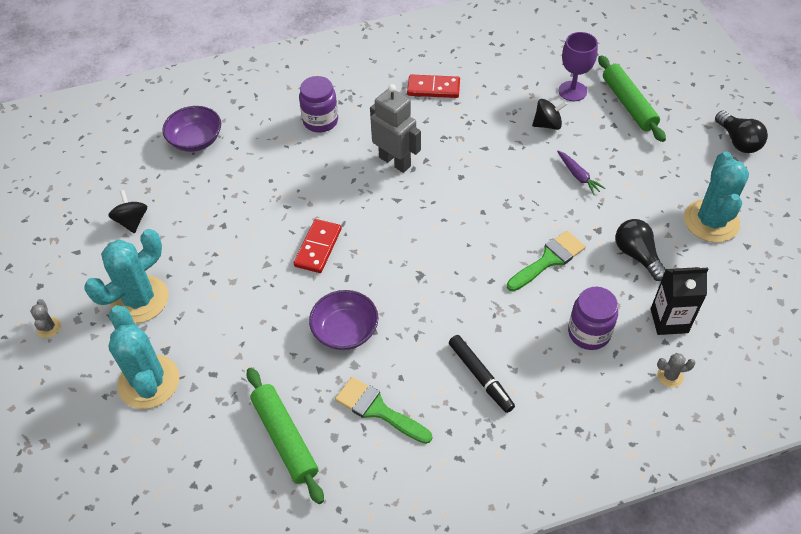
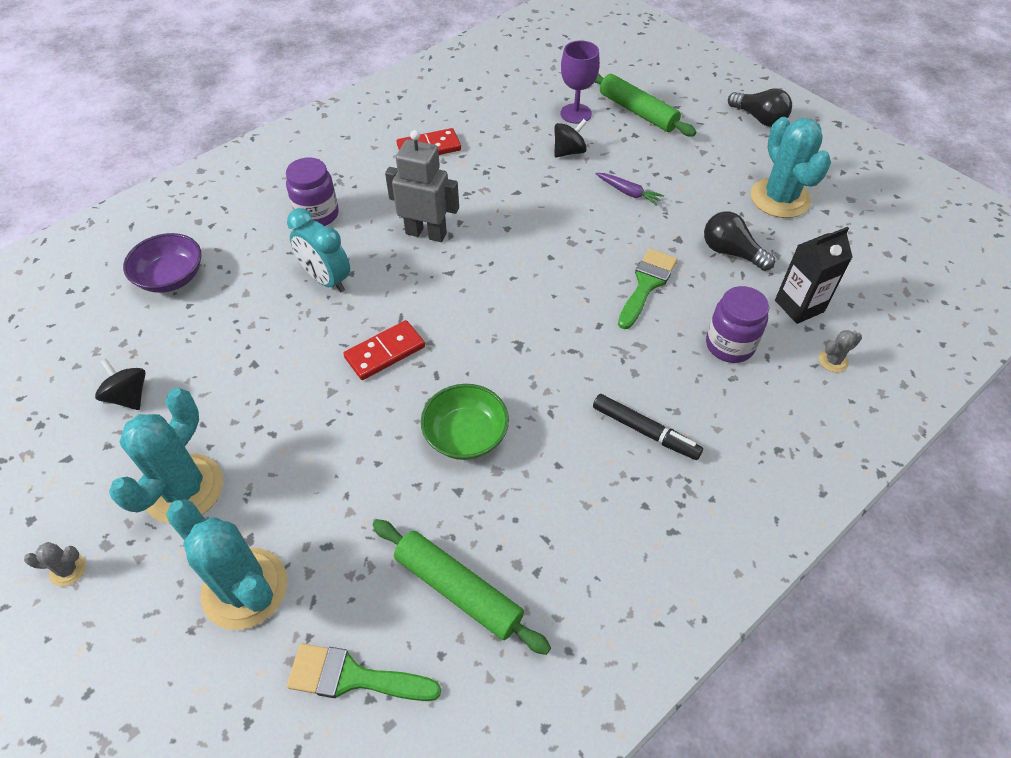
camera: 25 degrees left, 0 degrees up
grey cactus [30,299,61,338] -> grey cactus turned 60 degrees counterclockwise [24,542,86,587]
red domino [294,219,341,273] -> red domino turned 60 degrees clockwise [343,320,425,380]
purple bowl [309,290,379,350] -> green bowl [421,384,509,460]
green brush [335,377,432,444] -> green brush moved to [287,643,441,701]
none -> turquoise clock [287,208,350,292]

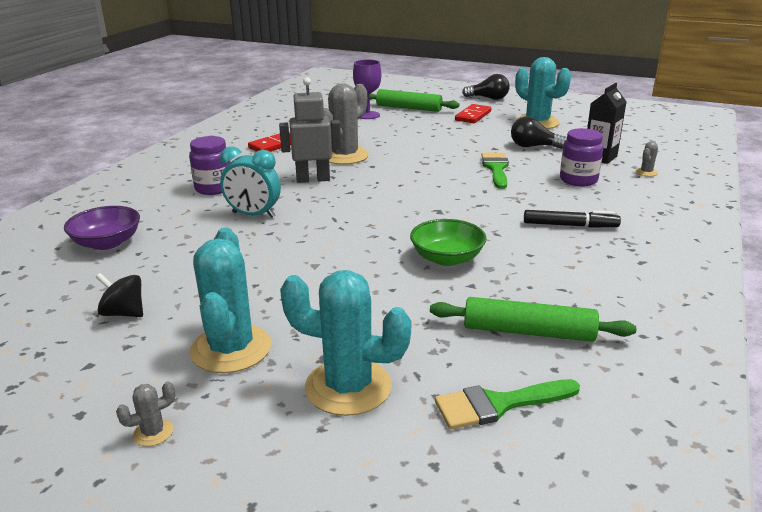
camera: 25 degrees left, 25 degrees down
red domino [343,320,425,380] -> red domino moved to [455,104,491,123]
black spinning top [554,119,587,157] -> none
purple carrot [595,173,664,206] -> none
none -> grey cactus [324,83,369,165]

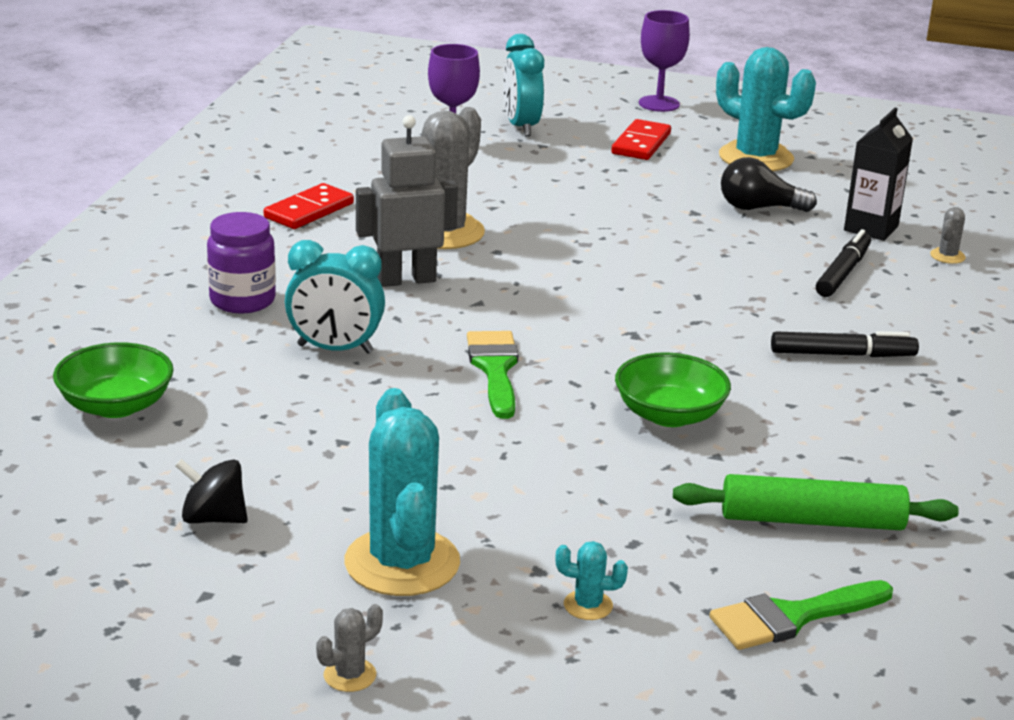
camera: 10 degrees left, 0 degrees up
purple bowl [64,206,140,250] -> green bowl [53,342,174,418]
turquoise cactus [280,270,412,416] -> turquoise cactus [555,541,628,620], size x0.42
green rolling pin [369,89,460,112] -> turquoise clock [503,34,544,136]
black light bulb [462,74,510,100] -> purple goblet [639,10,690,112]
green brush [481,153,509,189] -> green brush moved to [467,331,519,419]
purple jar [560,128,603,186] -> black marker [816,229,871,297]

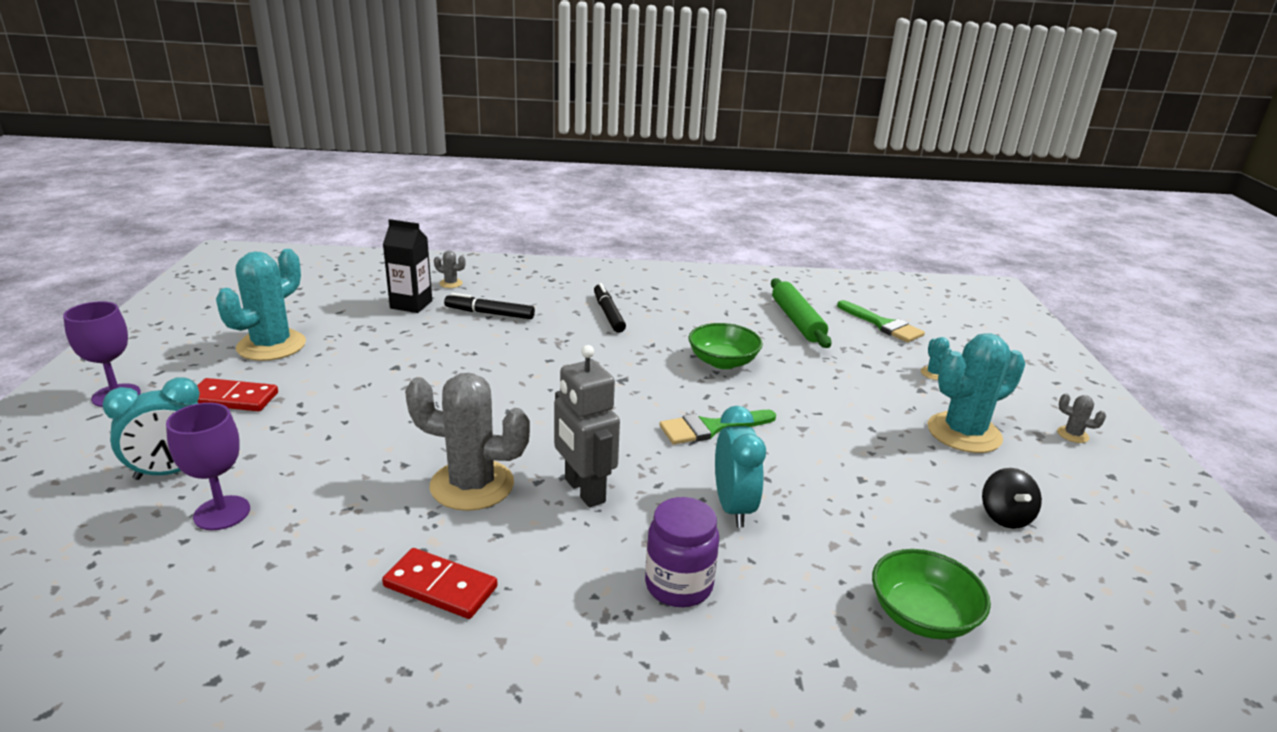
camera: 105 degrees left, 0 degrees up
black light bulb [721,157,817,212] -> none

